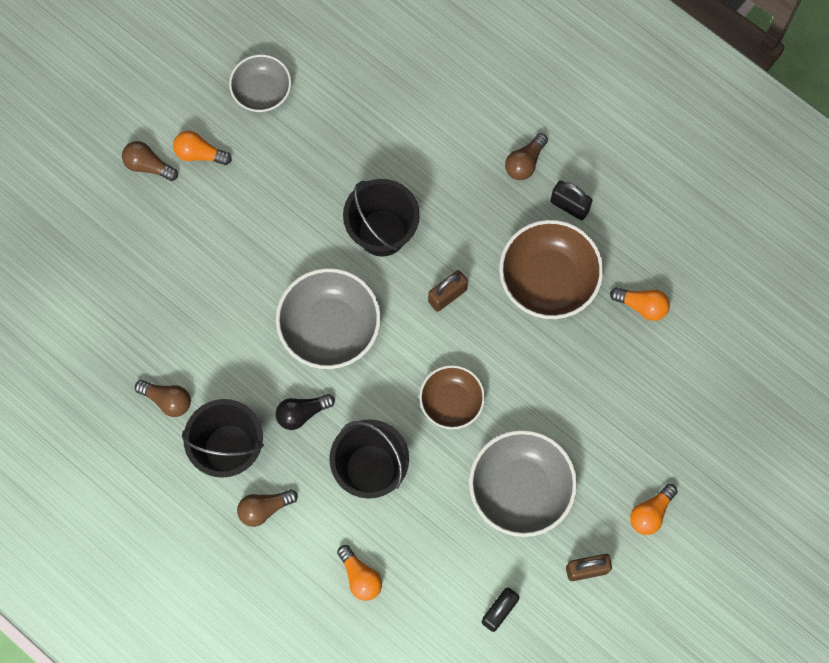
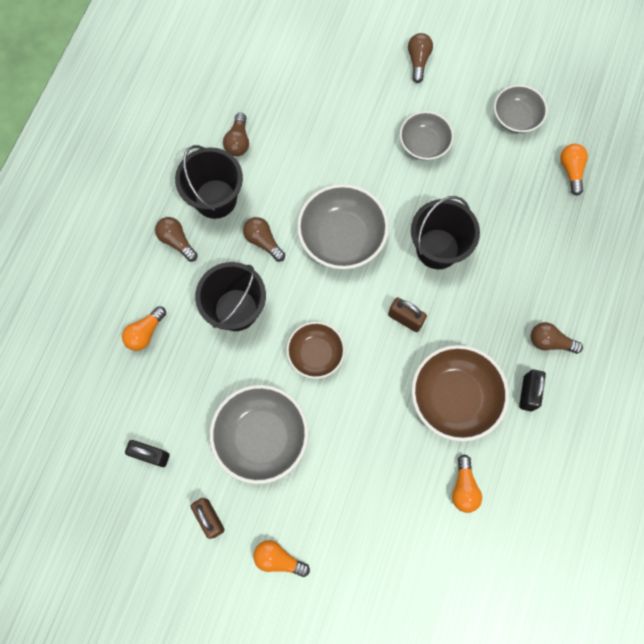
camera: 70 degrees right, 0 degrees up
orange light bulb [173,131,232,165] -> orange light bulb moved to [560,144,588,196]
black light bulb [276,394,335,430] -> brown light bulb [243,217,285,262]
none -> grey bowl [400,111,454,160]

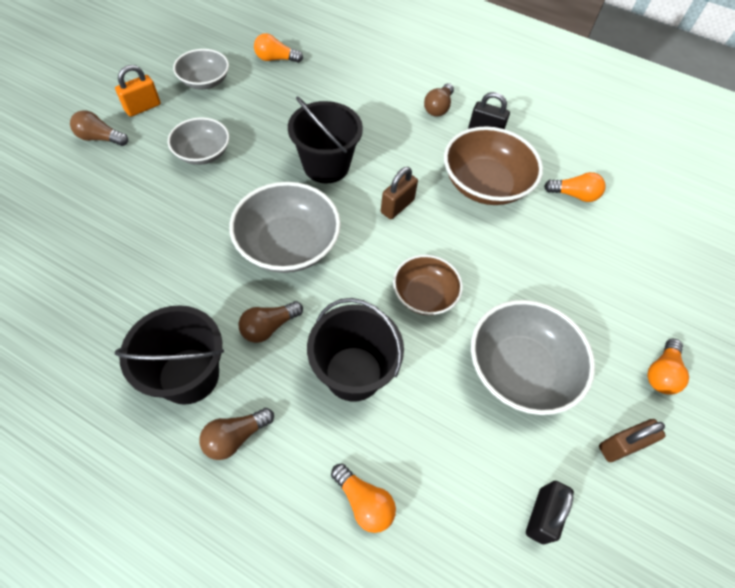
camera: 85 degrees left, 15 degrees down
brown light bulb [223,113,249,156] -> none
none -> orange padlock [115,65,161,117]

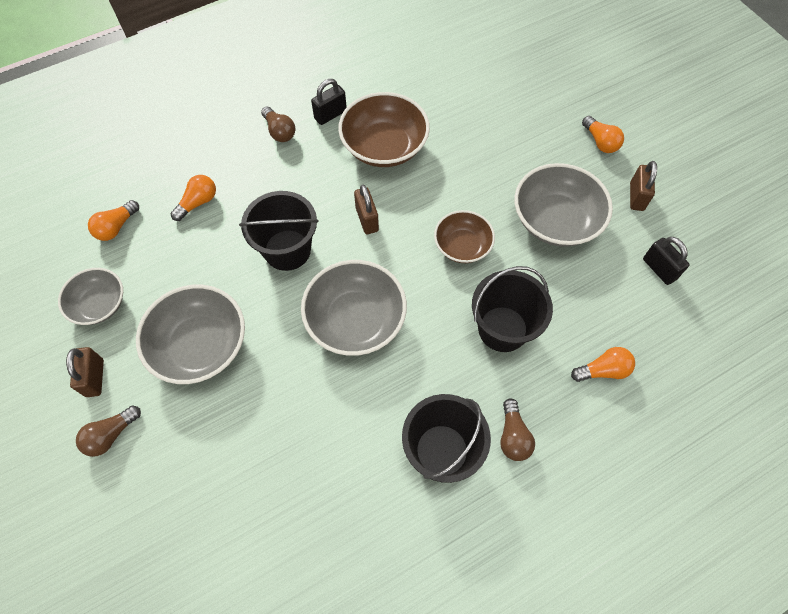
camera: 55 degrees left, 5 degrees up
orange padlock [115,65,161,117] -> brown padlock [66,347,104,397]
grey bowl [168,117,229,165] -> grey bowl [136,285,245,384], size x1.61
brown light bulb [238,301,303,343] -> none
orange light bulb [544,172,606,202] -> orange light bulb moved to [171,175,216,221]

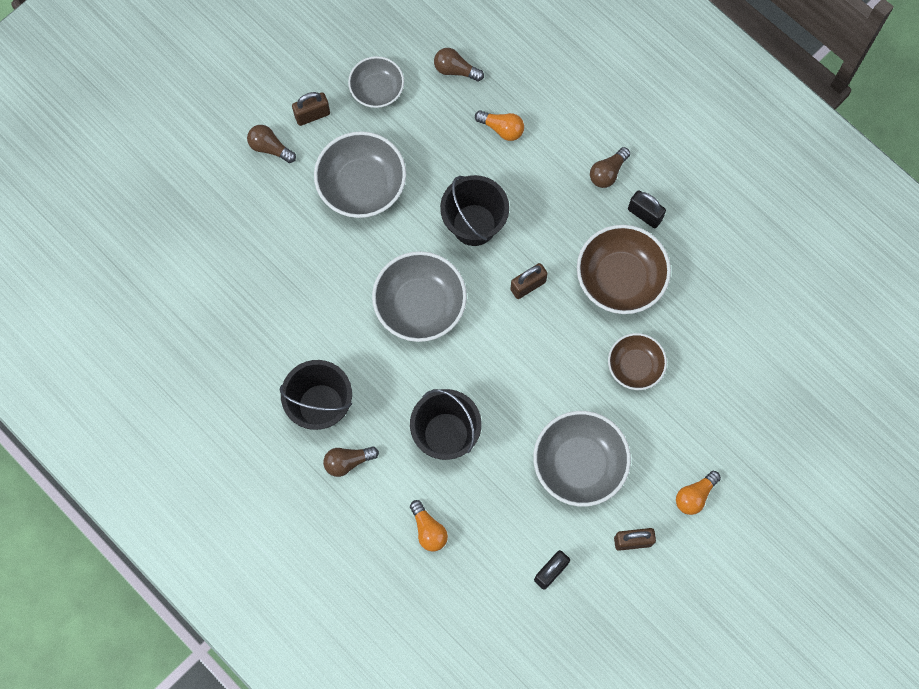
camera: 75 degrees right, 10 degrees up
orange light bulb [88,200,139,241] -> brown light bulb [434,48,484,81]
brown bowl [434,210,495,263] -> brown bowl moved to [608,333,667,390]

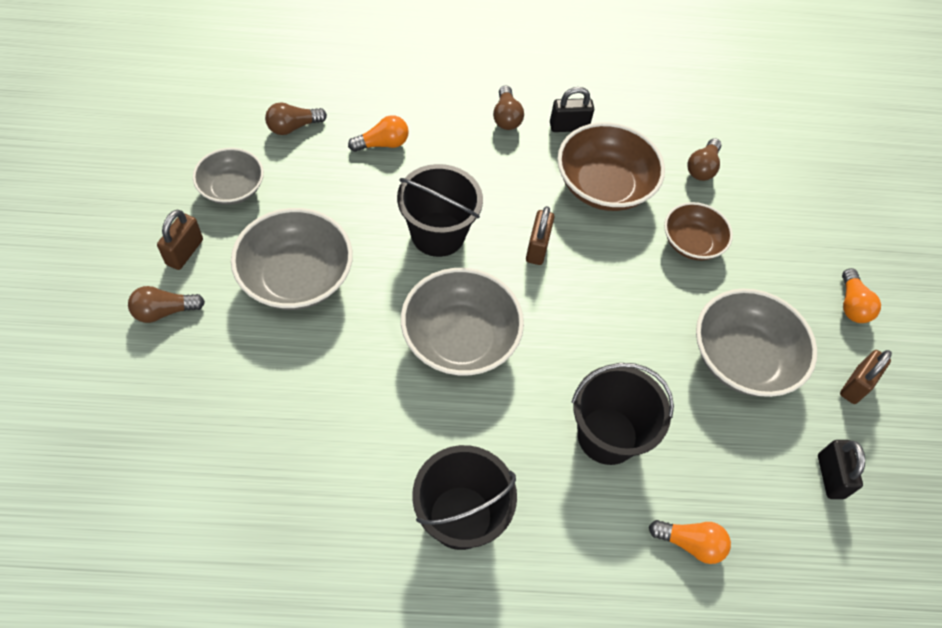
camera: 50 degrees left, 15 degrees down
brown light bulb [323,446,379,477] -> brown light bulb moved to [687,138,721,181]

